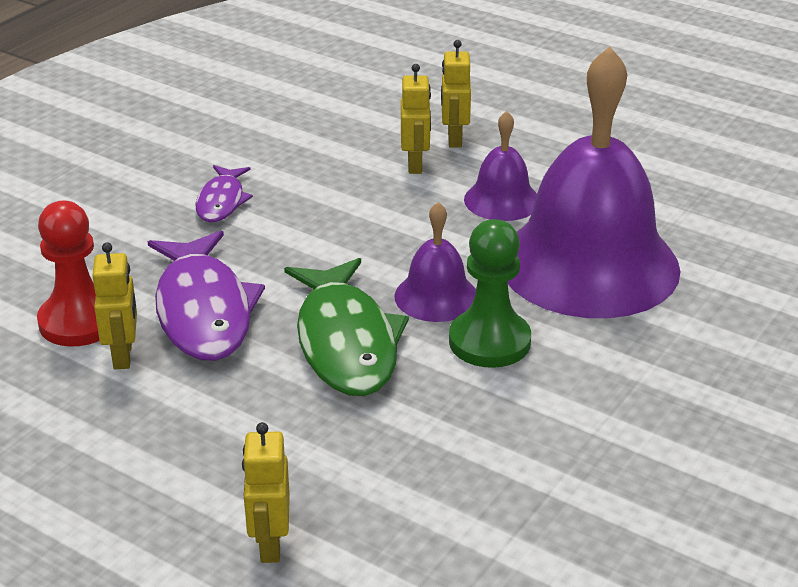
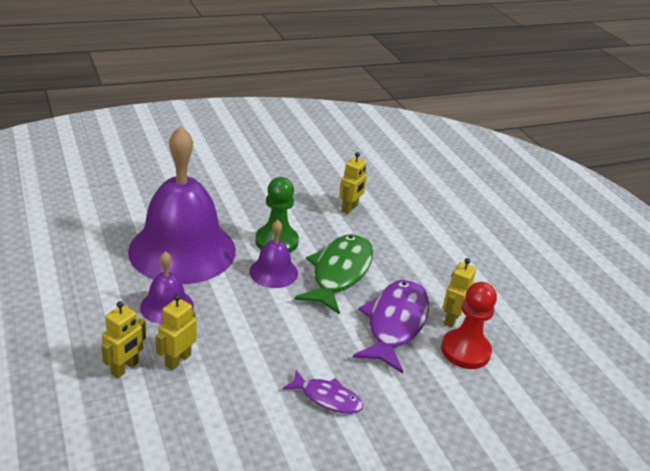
camera: 150 degrees left, 0 degrees up
purple fish [195,165,253,222] -> purple fish turned 75 degrees clockwise [282,370,363,414]
yellow robot [242,422,290,563] -> yellow robot moved to [339,152,367,214]

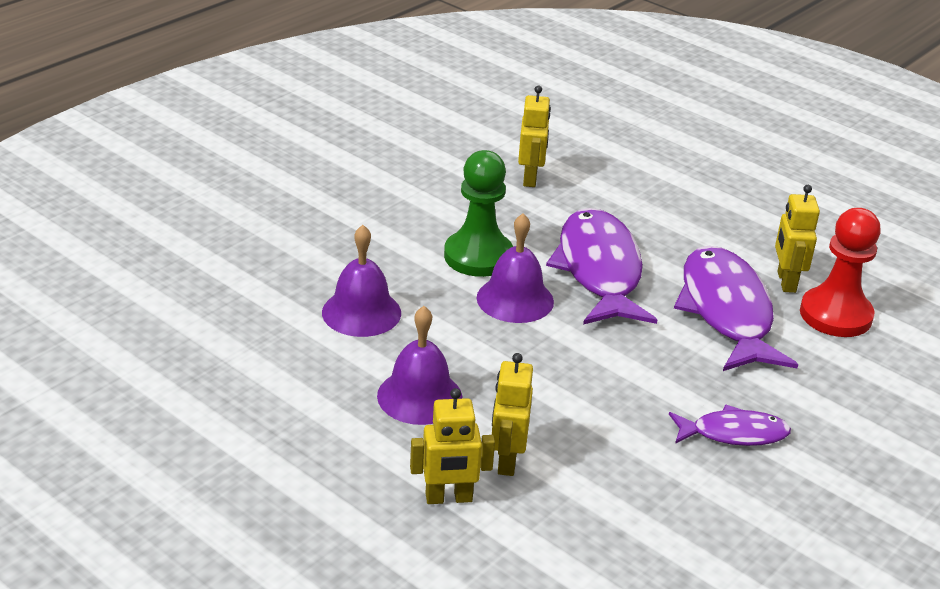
camera: 25 degrees left, 0 degrees up
yellow robot [101,301,146,378] -> yellow robot turned 75 degrees clockwise [410,388,495,504]
purple bell [128,126,236,284] -> purple bell [322,225,401,337], size x0.45
green fish [295,234,373,315] -> purple fish [546,208,657,325]

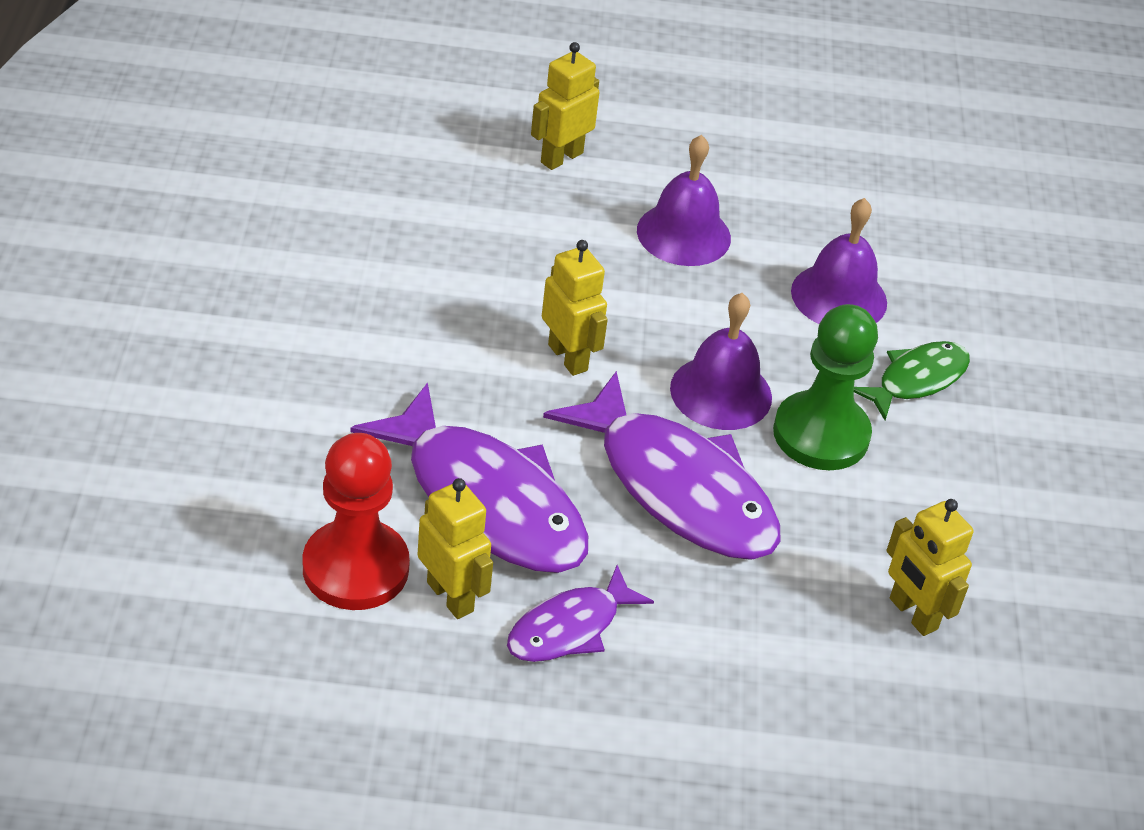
camera: 140 degrees right, 10 degrees up
yellow robot [492,353,533,476] -> yellow robot moved to [542,240,608,376]
purple fish [669,404,791,446] -> purple fish moved to [507,565,654,662]
none -> green fish [854,341,970,421]

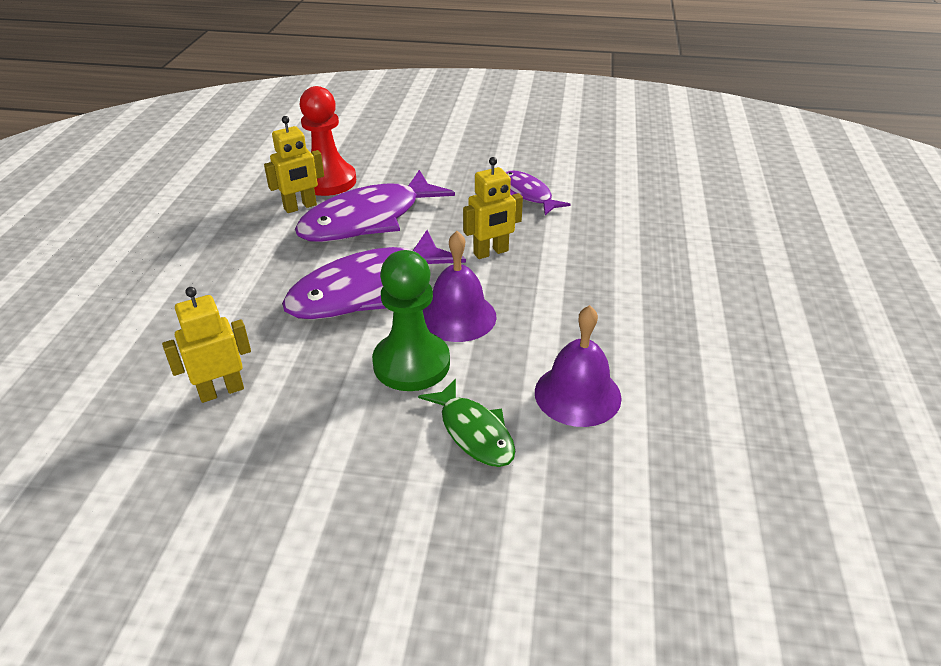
camera: 100 degrees right, 5 degrees down
purple fish [507,565,654,662] -> purple fish moved to [506,170,571,215]
yellow robot [531,42,600,170] -> none
purple bell [637,135,731,266] -> none

